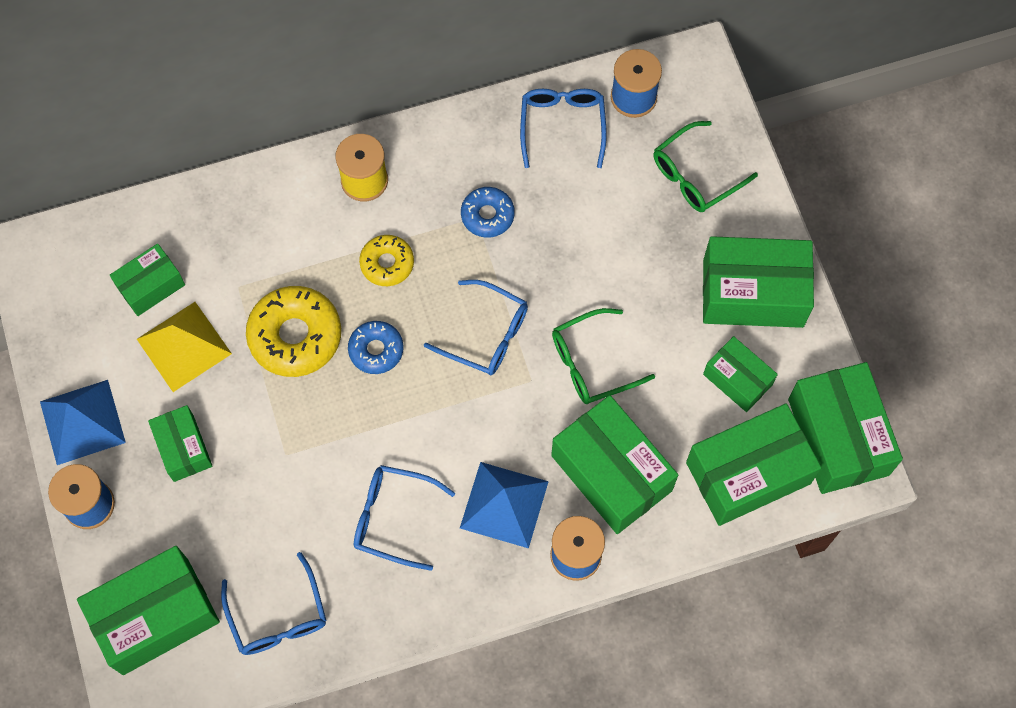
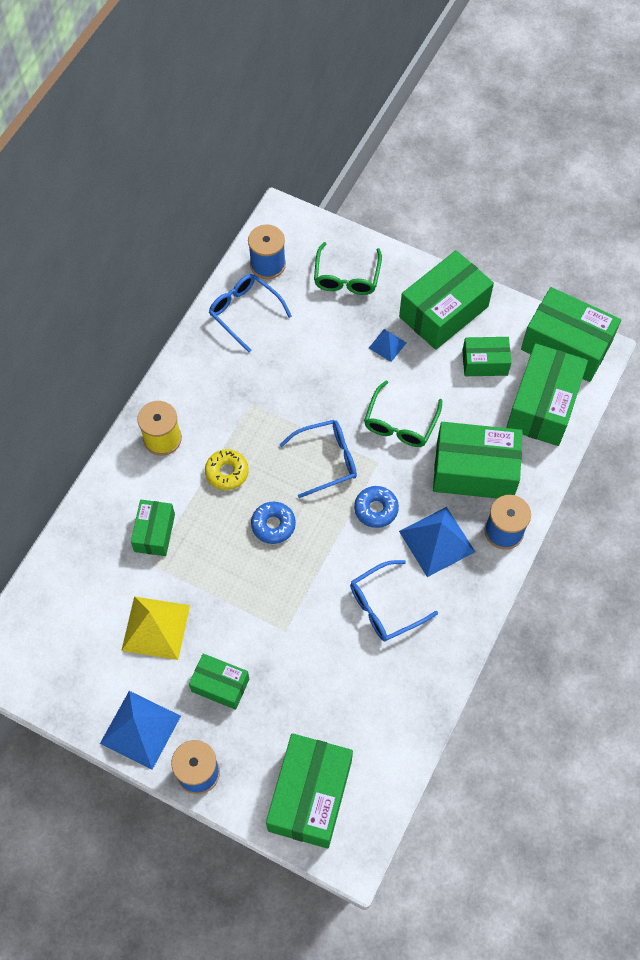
camera: 45 degrees left, 5 degrees down
green box [110,244,185,316] -> green box moved to [131,500,175,556]
blue glasses [221,552,326,655] -> none
yellow donut [246,286,341,377] -> none
blue donut [461,187,515,238] -> blue donut moved to [354,486,399,528]
none -> blue pyramid [369,329,407,362]

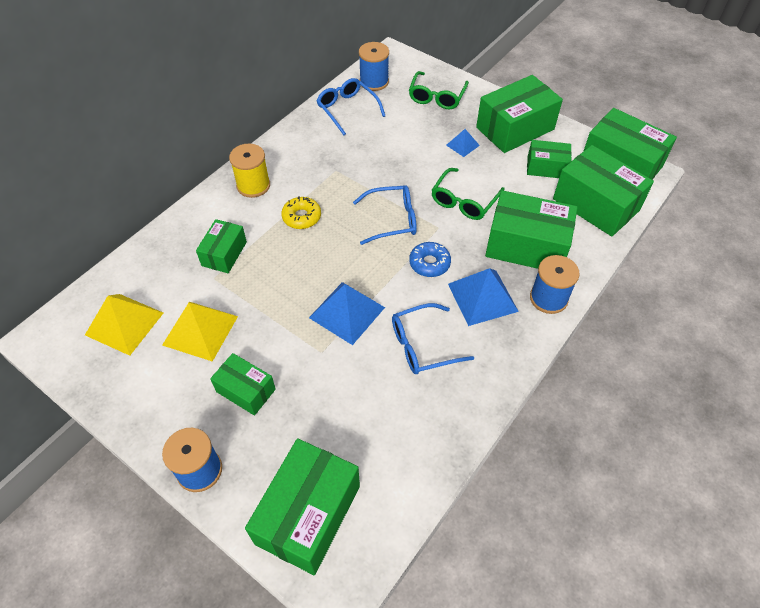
camera: 10 degrees right, 10 degrees down
blue pyramid [100,691,181,770] -> blue pyramid moved to [309,282,385,345]
blue donut [251,502,296,544] -> none
green box [506,343,588,446] -> green box turned 75 degrees counterclockwise [553,145,654,237]
none -> yellow pyramid [85,294,163,356]

